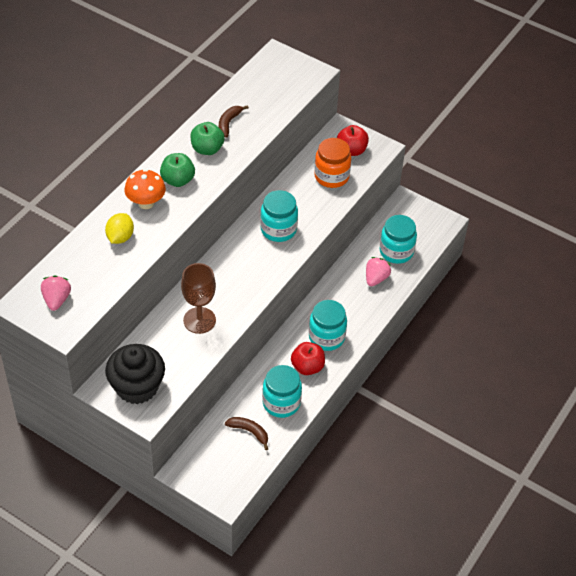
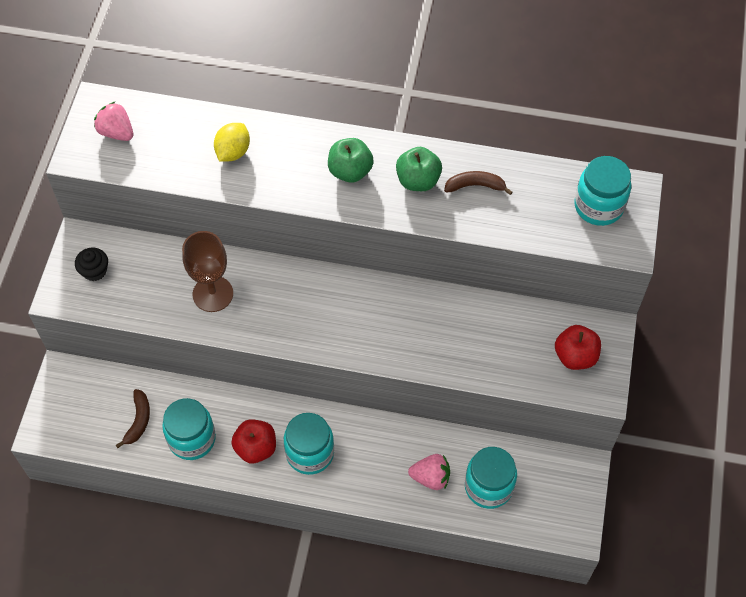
camera: 70 degrees right, 10 degrees up
pink strawberry [41,276,71,311] -> pink strawberry turned 120 degrees counterclockwise [94,101,133,141]
yellow lemon [105,213,134,244] -> yellow lemon turned 60 degrees counterclockwise [214,123,250,162]
black cupcake [105,344,165,404] -> black cupcake [75,248,108,281], size x0.48
orange mushroom [124,169,166,209] -> none
turquoise jar [260,190,298,242] -> turquoise jar moved to [574,156,631,226]
orange jar [314,138,351,188] -> none

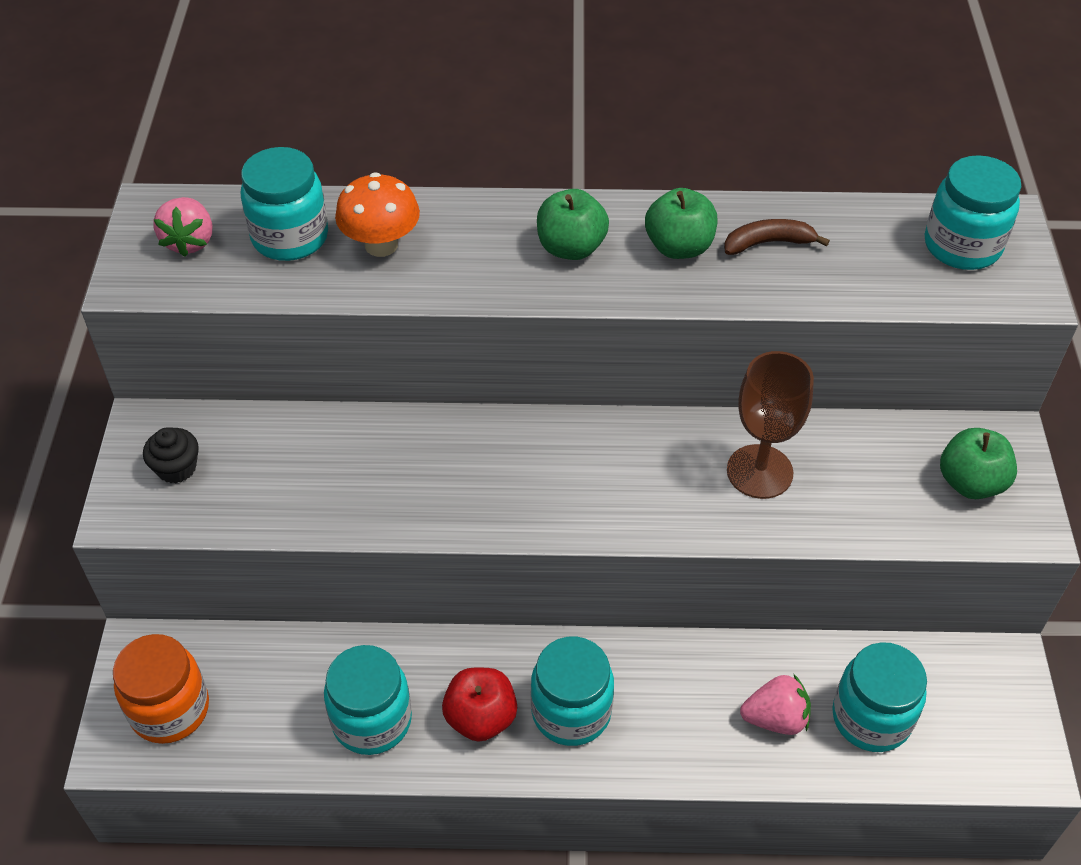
camera: 10 degrees left, 10 degrees down
pink strawberry [94,101,133,141] -> pink strawberry turned 120 degrees counterclockwise [153,197,212,257]
brown banana [116,389,150,448] -> none
brown goblet [182,231,233,312] -> brown goblet moved to [727,351,814,499]
yellow lemon [214,123,250,162] -> orange mushroom [335,172,420,257]
red apple [555,325,601,370] -> green apple [940,428,1017,499]
none -> orange jar [113,634,209,744]
none -> turquoise jar [241,147,328,261]

